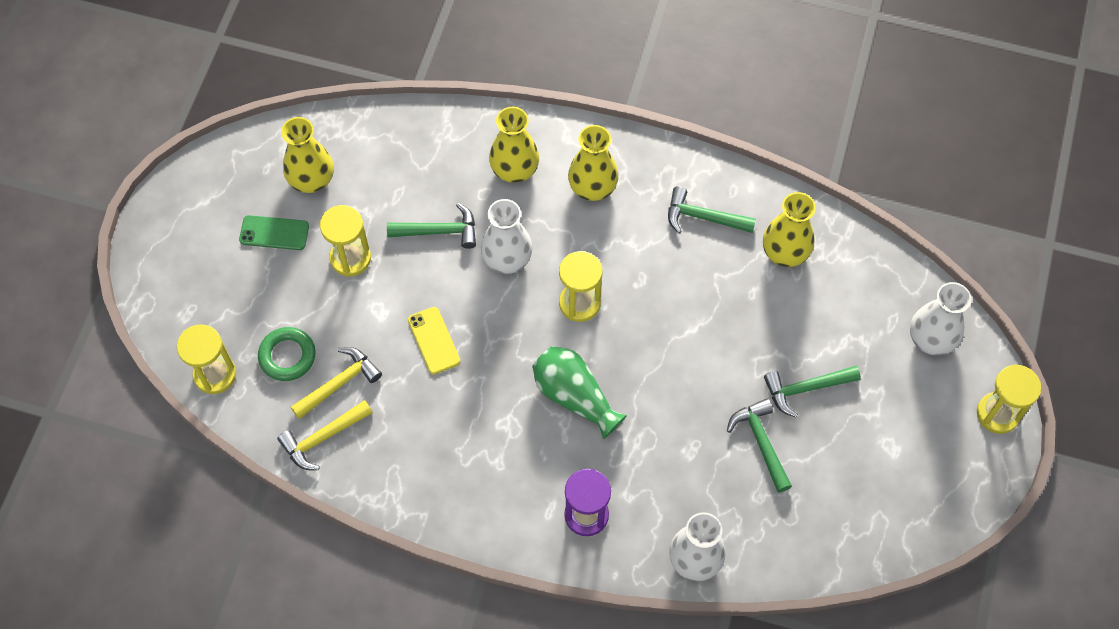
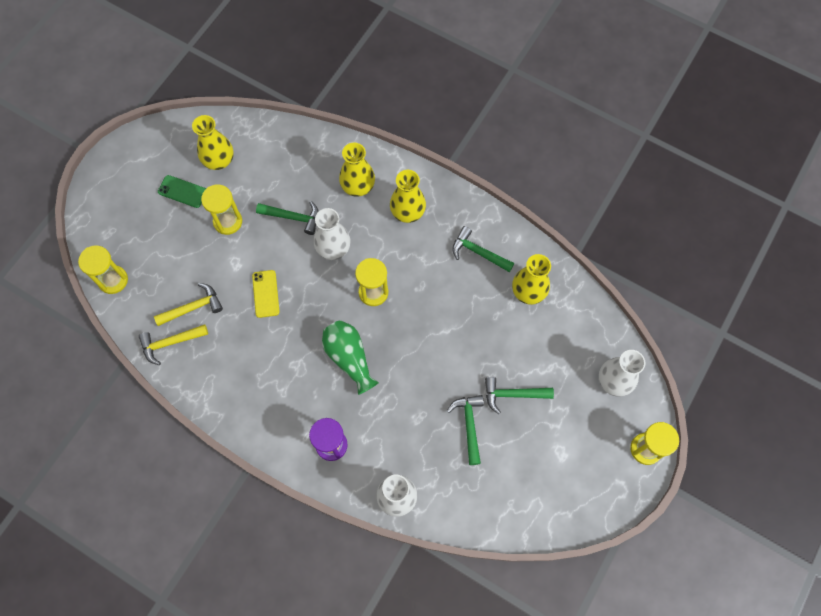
camera: 15 degrees right, 5 degrees up
green ring [258,327,316,381] -> none

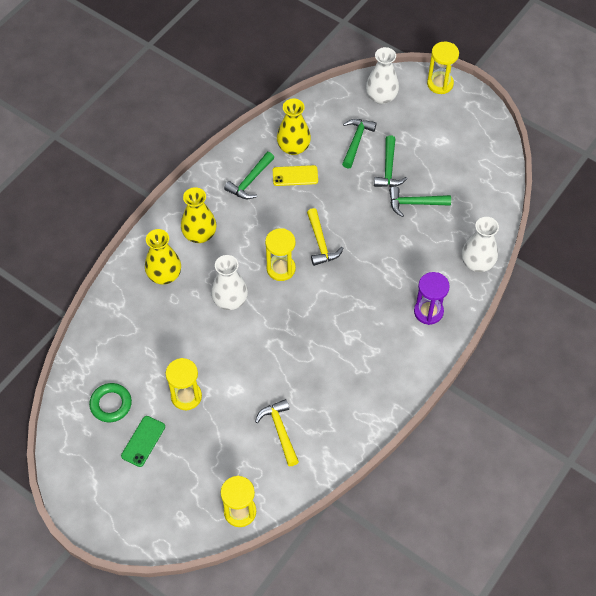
camera: 85 degrees left, 10 degrees down
yellow hammer [139,324,208,365] -> yellow hammer moved to [307,208,344,266]
yellow vase [192,115,234,170] -> green ring [89,383,132,422]
yellow phone [252,270,280,318] -> yellow phone moved to [273,165,318,186]
green hammer [256,201,319,235] -> green hammer moved to [342,119,377,169]
green vase [322,320,379,395] -> none

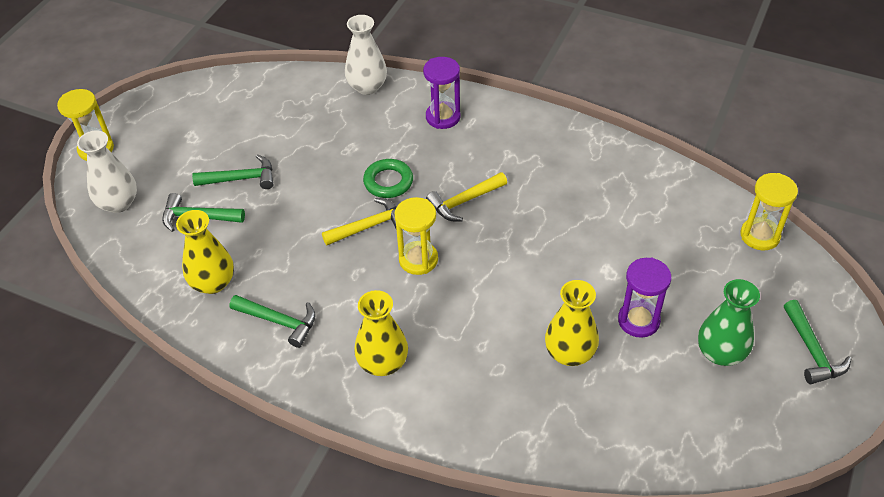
camera: 100 degrees left, 10 degrees down
green ring [89,383,132,422] -> green ring moved to [363,159,413,198]
green phone [121,416,165,467] -> green vase [698,279,760,366]
yellow vase [145,229,181,285] -> yellow vase moved to [545,280,599,366]
yellow hourglass [166,358,202,410] -> purple hourglass [618,257,671,338]
white vase [211,255,248,310] -> none
yellow hammer [255,399,299,466] -> yellow hammer moved to [426,172,507,221]
yellow phone [273,165,318,186] -> none
green hammer [389,187,451,217] -> green hammer moved to [784,300,852,384]

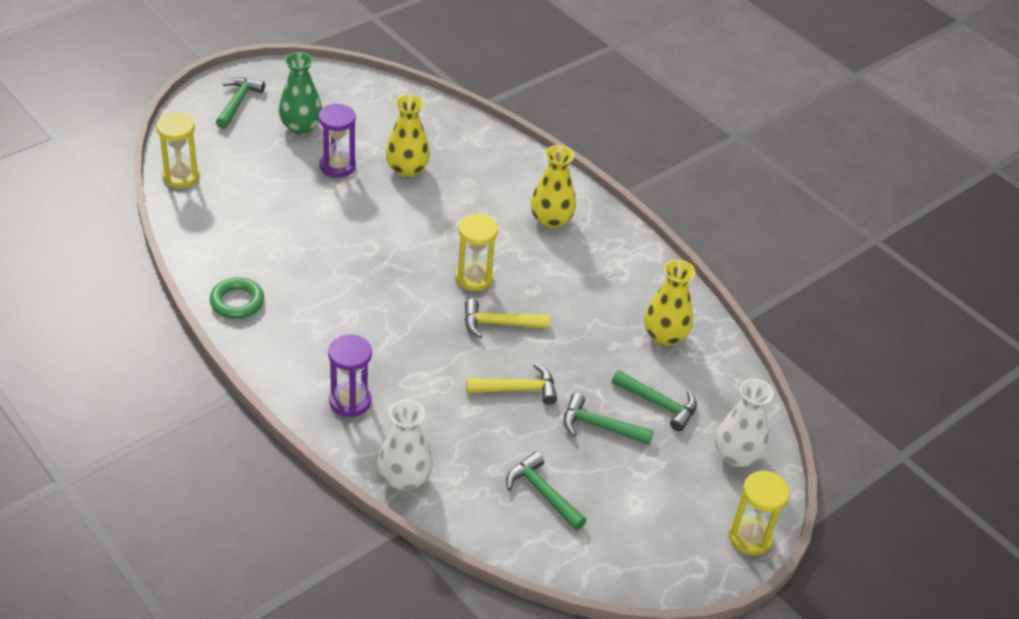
camera: 160 degrees left, 5 degrees down
green hammer [230,295,316,348] -> green hammer moved to [506,451,587,531]
green ring [363,159,413,198] -> green ring moved to [210,277,264,319]
yellow hammer [426,172,507,221] -> yellow hammer moved to [466,363,557,405]

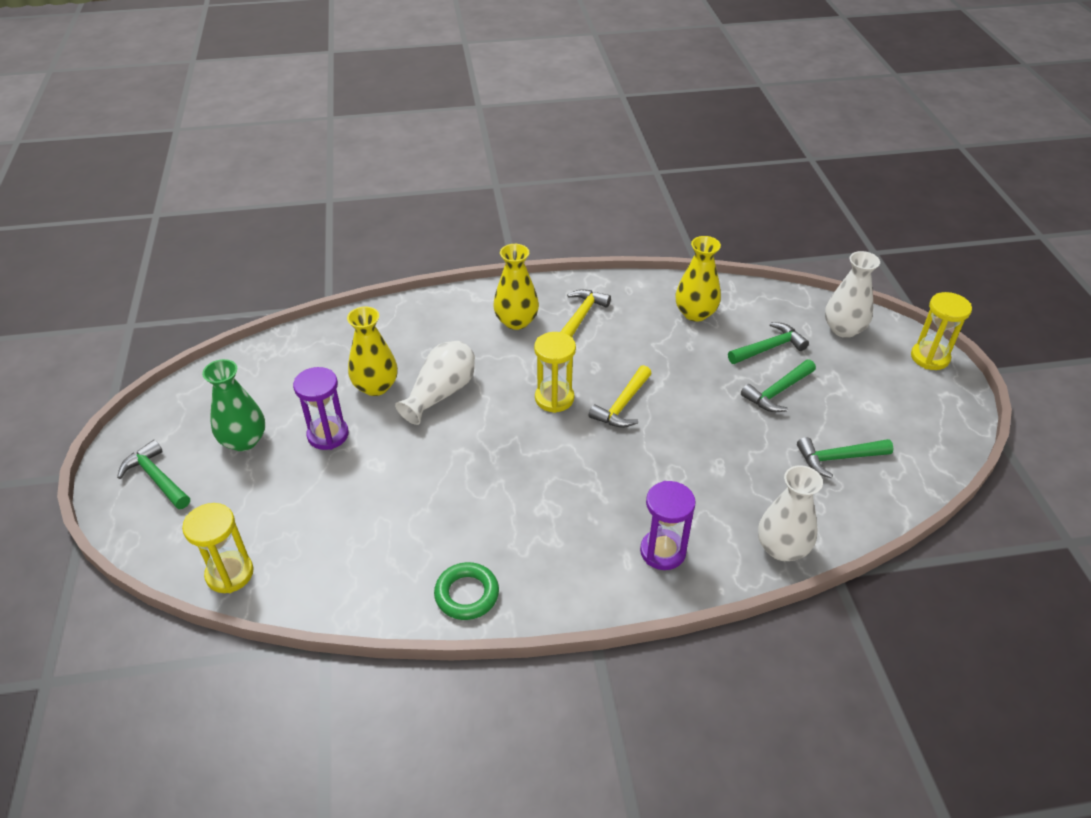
camera: 55 degrees left, 0 degrees up
yellow hammer [466,363,557,405] -> yellow hammer moved to [560,289,611,337]
none -> white vase [395,341,475,425]

